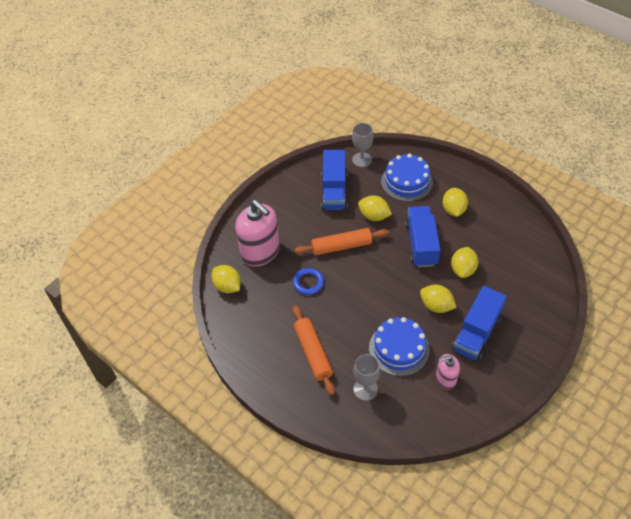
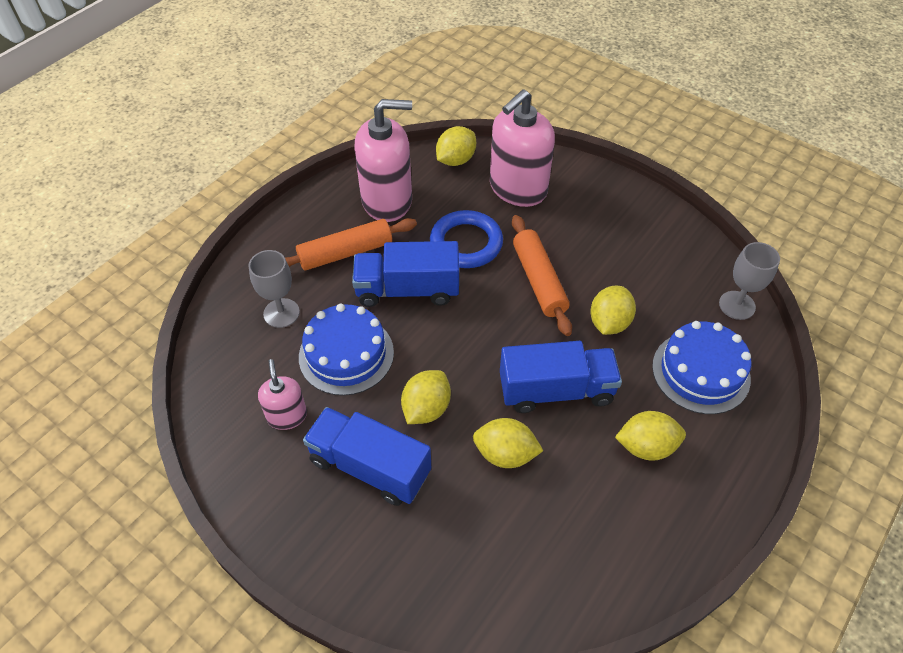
camera: 85 degrees right, 0 degrees up
blue ring [293,268,324,295] -> blue ring [430,210,503,268], size x1.55
blue truck [321,150,348,211] -> blue truck moved to [352,241,459,307]
none -> pink soap dispenser [354,99,412,222]

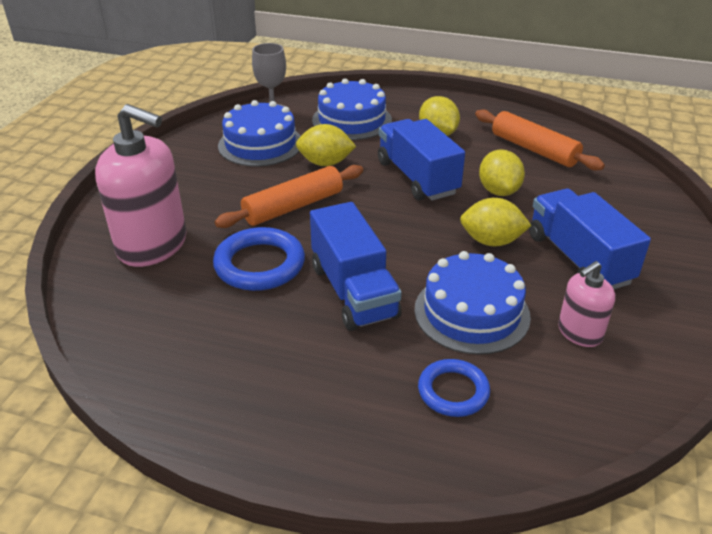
camera: 110 degrees left, 15 degrees down
grey goblet [249,250,300,328] -> blue ring [418,359,490,417]
orange rolling pin [285,218,417,271] -> orange rolling pin moved to [475,109,605,170]
blue truck [303,407,431,506] -> blue truck turned 150 degrees clockwise [529,189,651,289]
pink soap dispenser [354,99,412,222] -> none
yellow lemon [436,126,476,166] -> none
none -> blue cake [218,100,301,167]

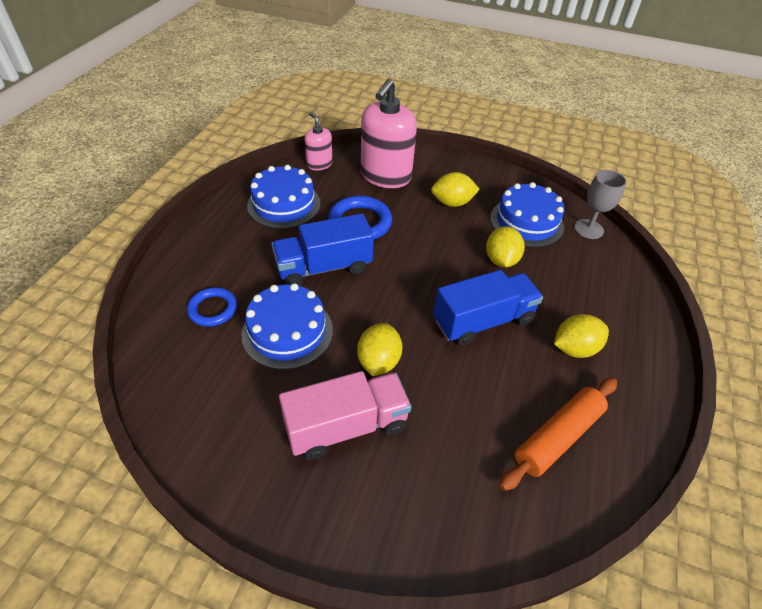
camera: 90 degrees right, 10 degrees up
orange rolling pin [215,165,363,228] -> none
blue cake [312,79,392,140] -> blue cake moved to [247,165,321,229]
yellow lemon [479,149,525,196] -> yellow lemon moved to [431,172,480,207]
blue truck [529,189,651,289] -> pink truck [279,371,411,460]
pink soap dispenser [558,261,615,347] -> pink soap dispenser moved to [305,112,333,171]

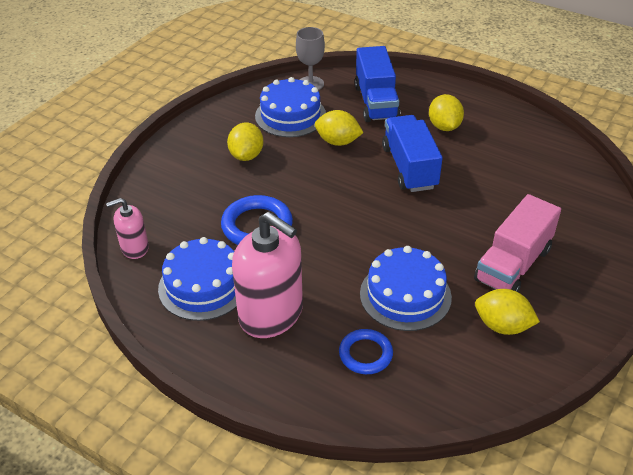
camera: 75 degrees left, 5 degrees down
blue truck [272,213,374,286] -> blue truck moved to [355,46,400,122]
pink truck [279,371,411,460] -> pink truck turned 135 degrees counterclockwise [474,194,561,292]
yellow lemon [357,323,402,376] -> yellow lemon moved to [475,289,540,335]
pink soap dispenser [361,79,417,188] -> pink soap dispenser moved to [232,212,303,338]
orange rolling pin [499,378,617,491] -> none

